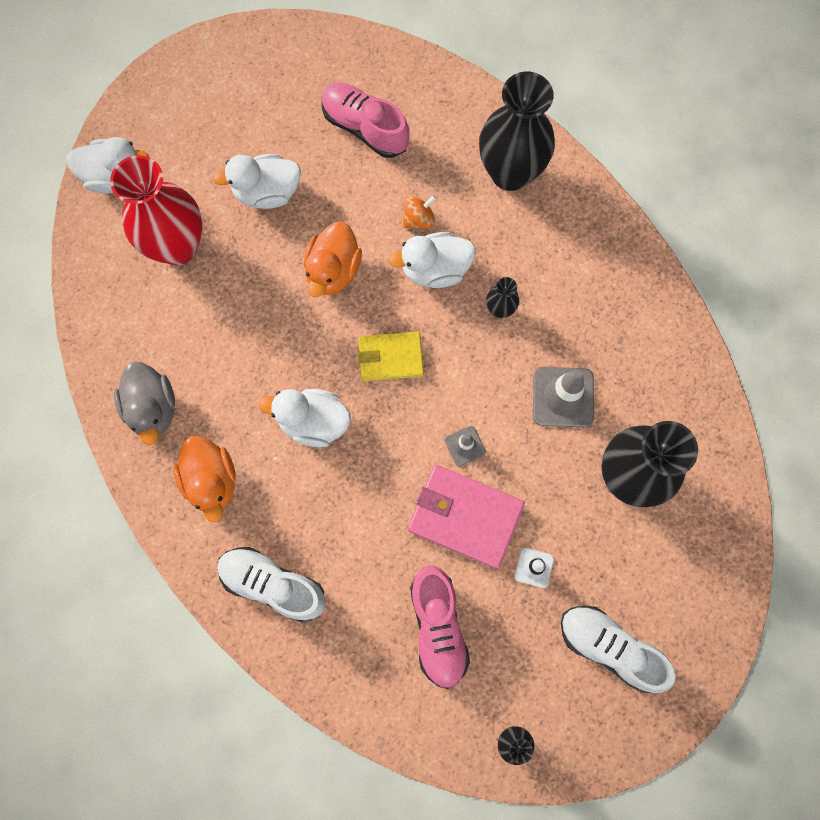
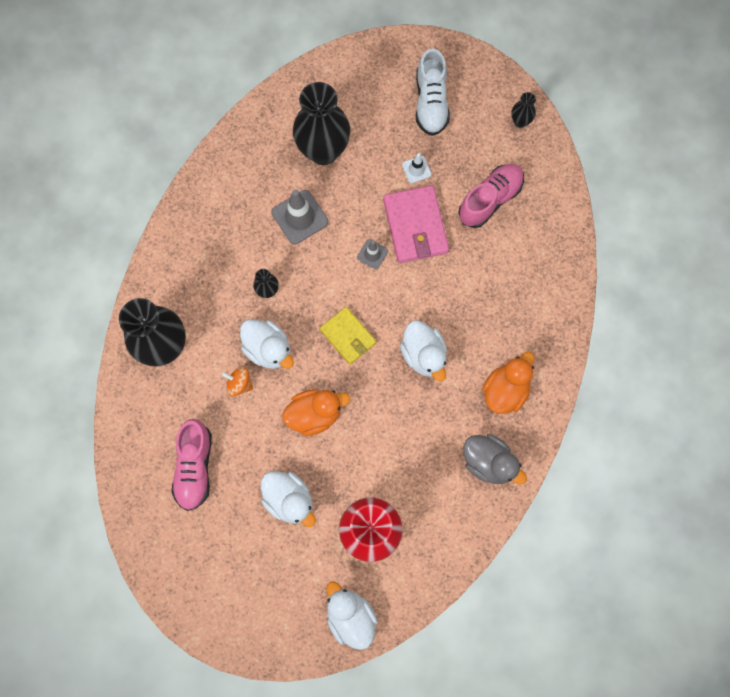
camera: 125 degrees left, 0 degrees up
grey duck [114,362,175,445] -> grey duck turned 90 degrees clockwise [464,434,527,484]
white shoe [217,547,326,623] -> none

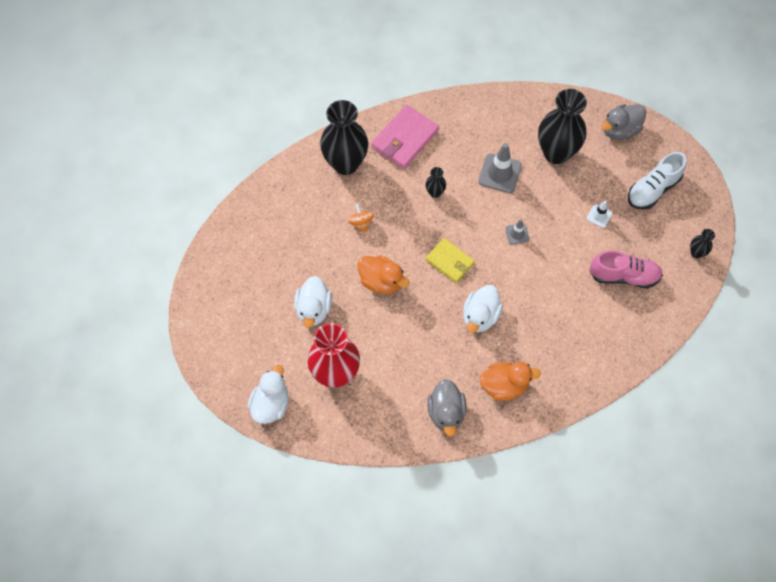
camera: 50 degrees right, 10 degrees down
pink shoe [171,419,212,511] -> none
white duck [240,319,294,369] -> none
yellow wallet [320,307,376,364] -> yellow wallet turned 60 degrees counterclockwise [426,238,475,283]
pink wallet [383,185,449,263] -> pink wallet moved to [371,105,439,169]
none -> grey duck [601,104,646,140]

